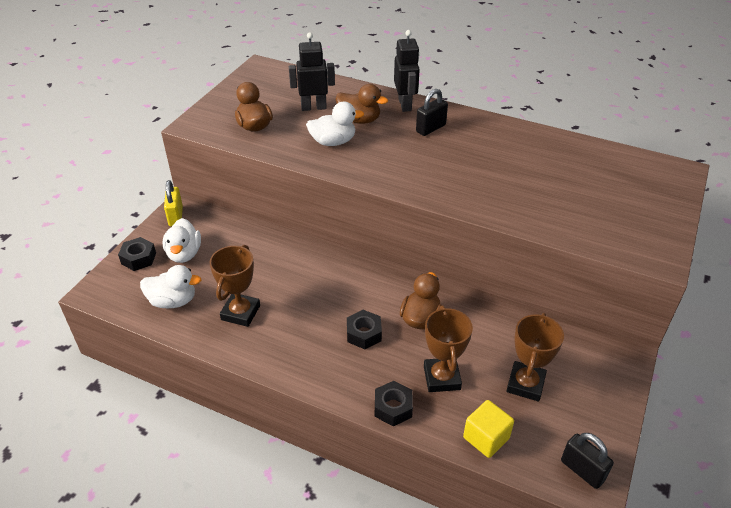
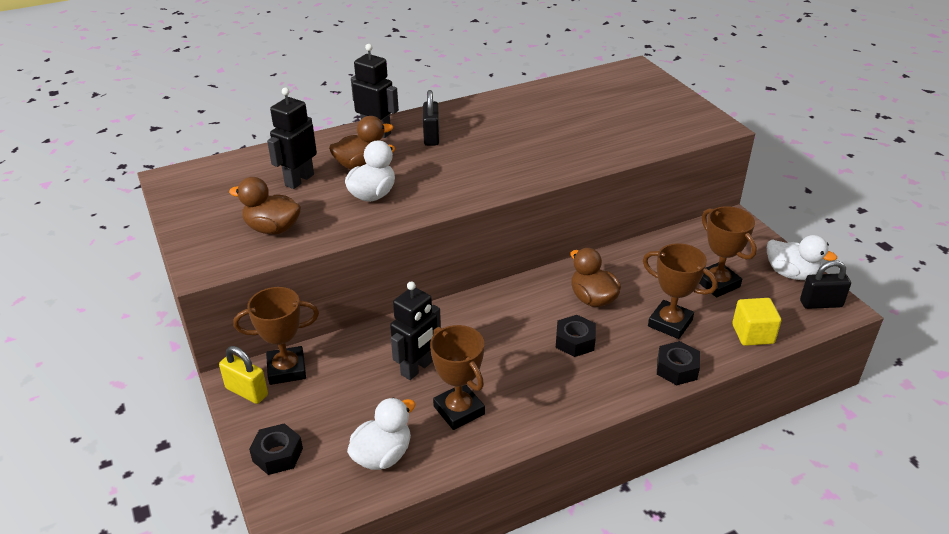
camera: 50 degrees left, 5 degrees down
white duck [163,218,201,263] -> white duck moved to [767,235,837,280]
none -> brown trophy [234,287,319,385]
none -> black robot [390,282,441,380]

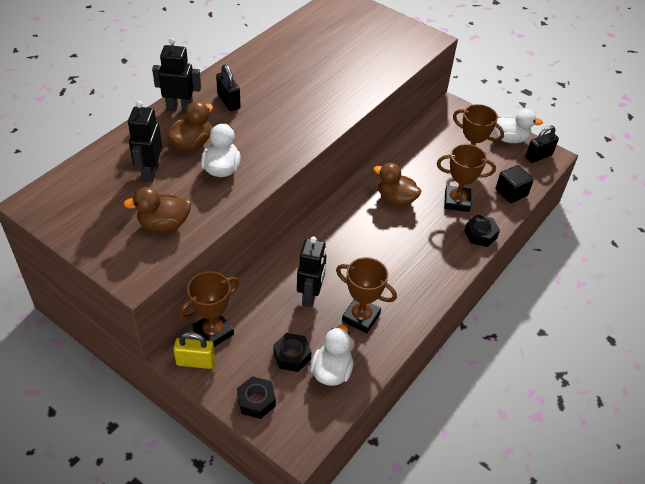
camera: 30 degrees left, 10 degrees up
black nut [556,315,596,357] -> black nut moved to [273,333,312,372]
yellow cube [732,298,781,346] -> black cube [496,165,534,203]

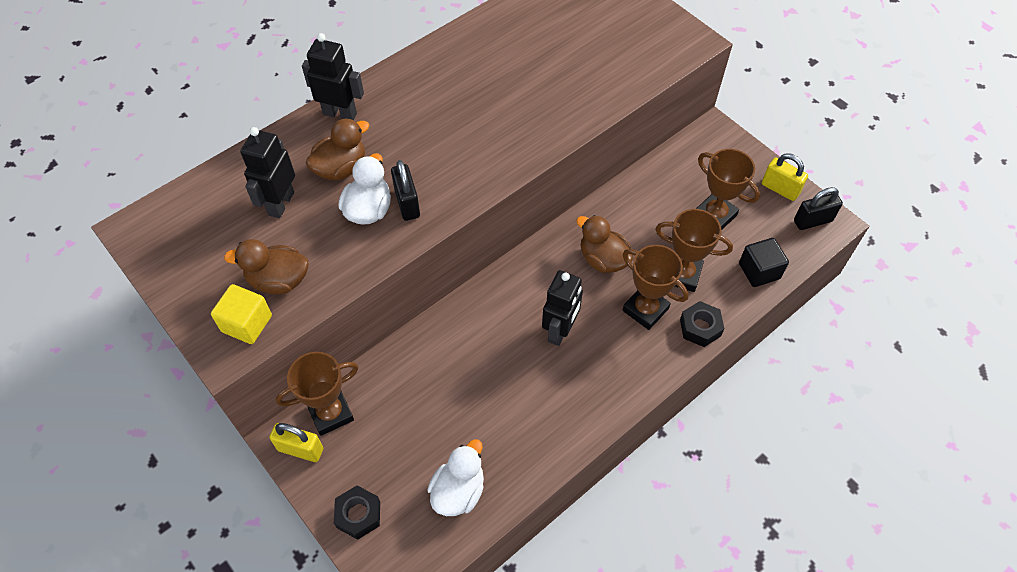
camera: 15 degrees right, 10 degrees up
black padlock [216,64,241,111] -> black padlock moved to [391,160,420,221]
black nut [273,333,312,372] -> none
black robot [297,237,326,307] -> black robot moved to [542,270,583,346]
brown trophy [336,257,397,334] -> brown trophy moved to [623,245,689,330]
white duck [493,109,543,143] -> yellow padlock [762,153,808,201]
none -> yellow cube [211,284,272,344]

